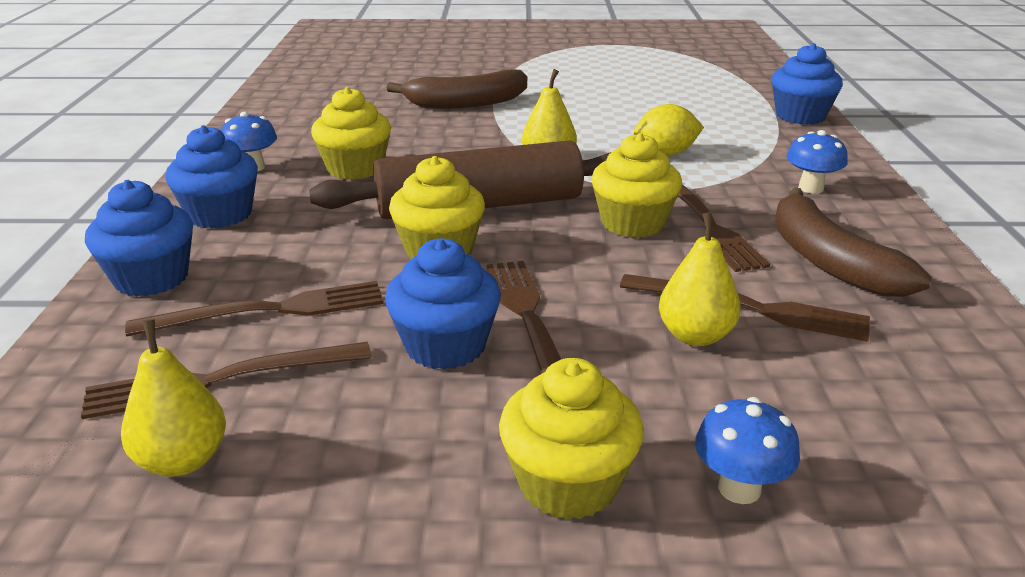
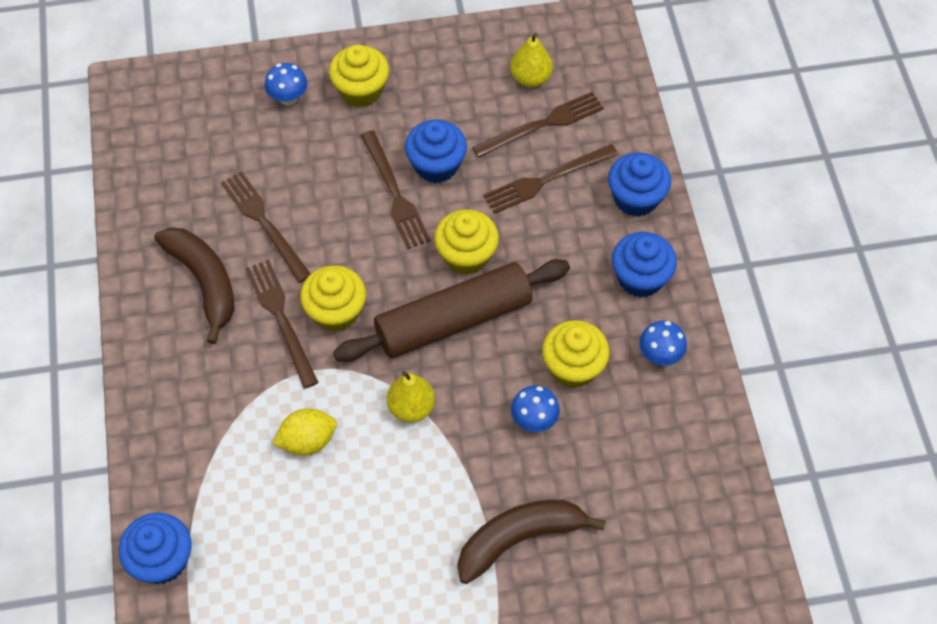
camera: 170 degrees right, 30 degrees up
brown fork [620,274,870,342] -> brown fork turned 45 degrees clockwise [221,171,311,283]
yellow pear [659,212,741,346] -> none
blue mushroom [786,130,848,194] -> blue mushroom moved to [511,385,560,432]

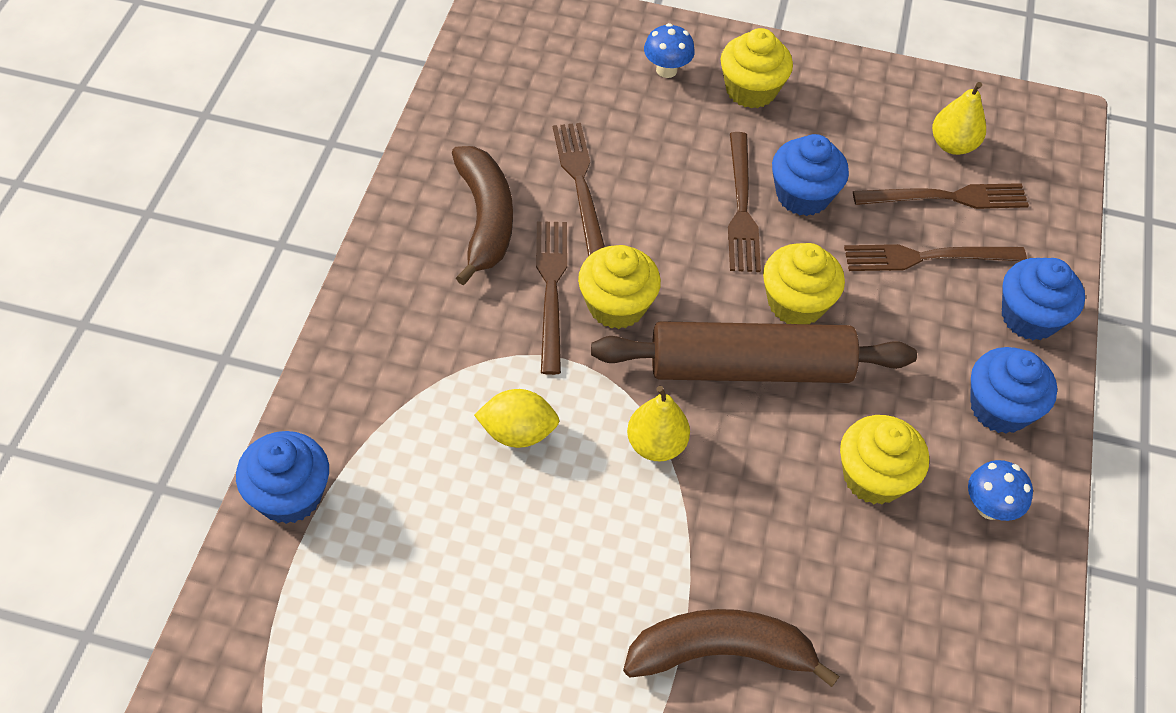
camera: 20 degrees right, 5 degrees down
blue mushroom [511,385,560,432] -> none

